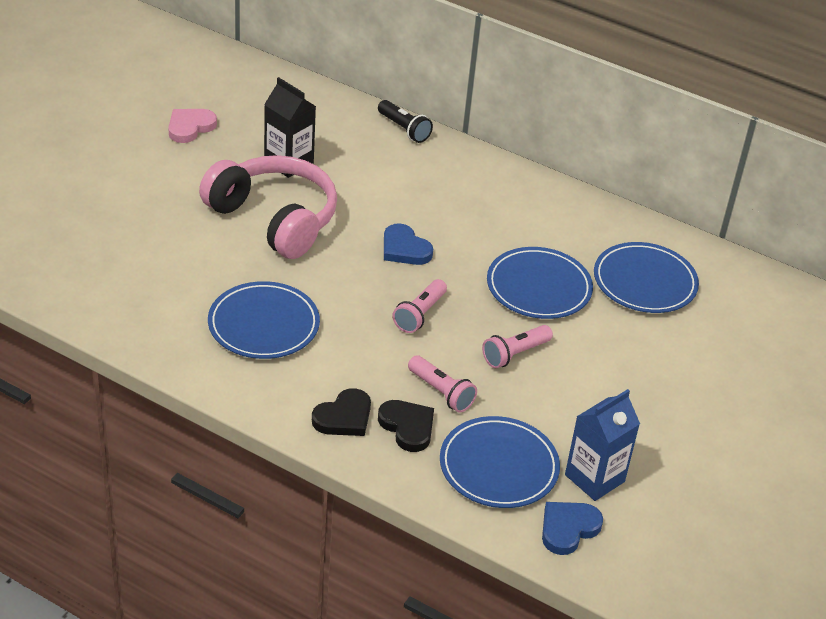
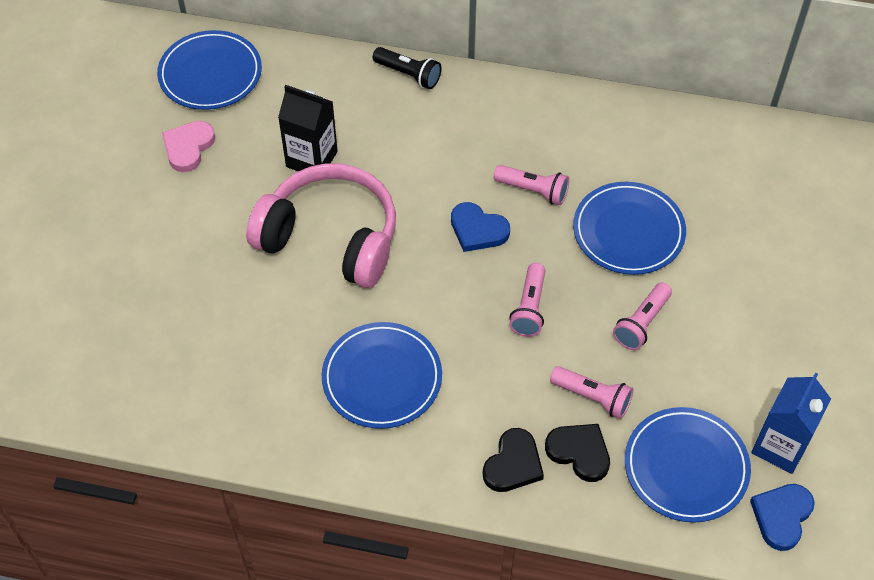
camera: 15 degrees left, 15 degrees up
blue plate [594,242,699,313] -> blue plate moved to [157,30,262,110]
none -> pink flashlight [494,165,569,205]

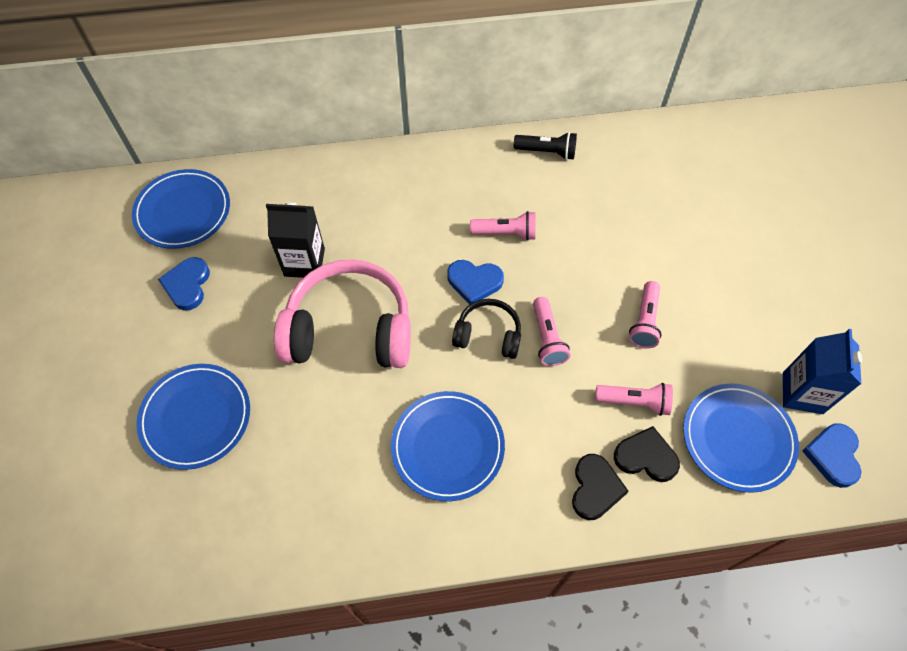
camera: 20 degrees left, 5 degrees up
pink heart [162,121,215,172] -> blue heart [158,257,210,311]
black flashlight [373,47,441,89] -> black flashlight moved to [514,132,577,160]
blue plate [573,182,686,275] -> blue plate moved to [136,364,250,470]
none -> black headphones [452,299,521,359]

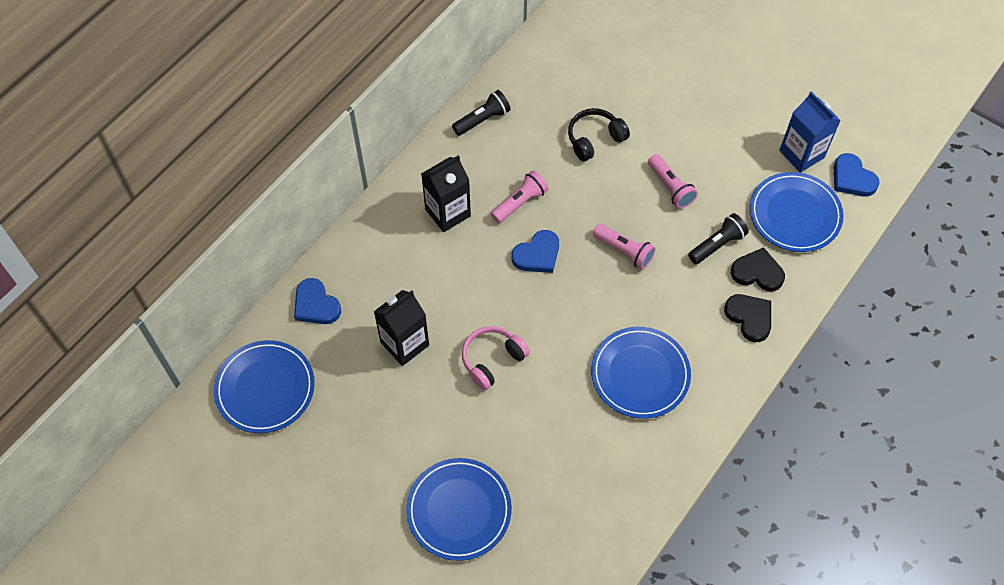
camera: 45 degrees left, 0 degrees up
blue heart [158,257,210,311] -> blue heart moved to [294,278,341,324]
pink headphones [274,259,411,368] -> pink headphones [462,326,530,390], size x0.52
black headphones [452,299,521,359] -> black headphones moved to [568,108,630,162]
pink flashlight [595,383,673,416] -> black flashlight [688,213,749,264]
black heart [614,426,680,482] -> black heart turned 45 degrees clockwise [731,247,785,292]
none -> black carton [421,155,471,232]

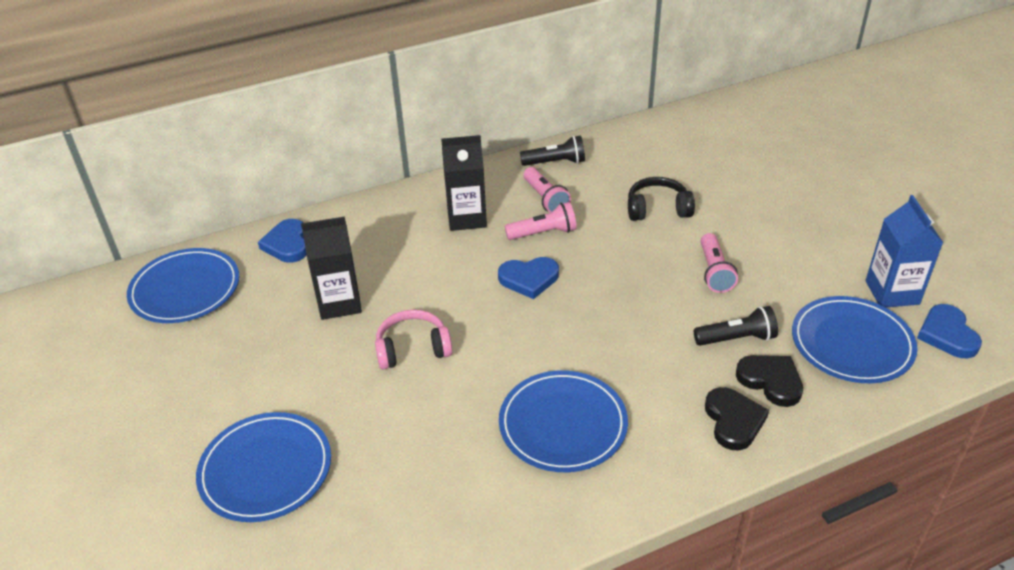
camera: 30 degrees right, 20 degrees down
pink flashlight [593,224,656,269] -> pink flashlight moved to [523,167,571,213]

